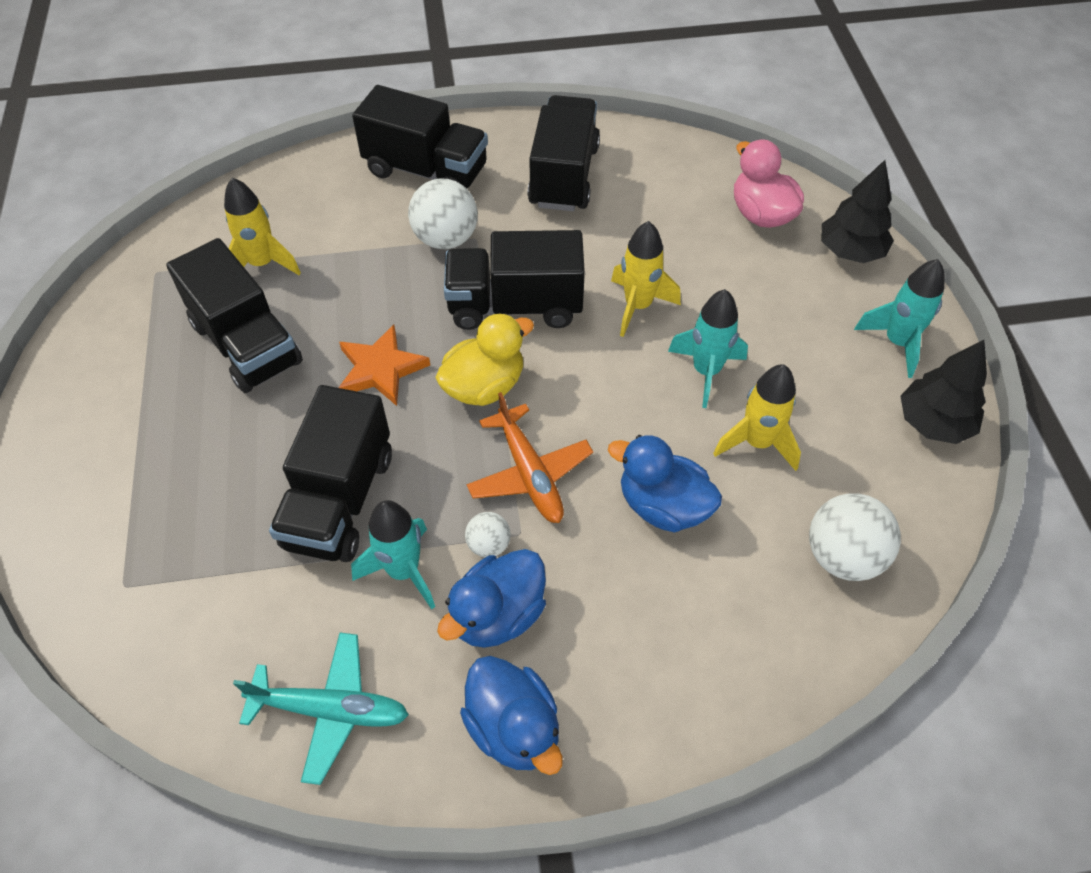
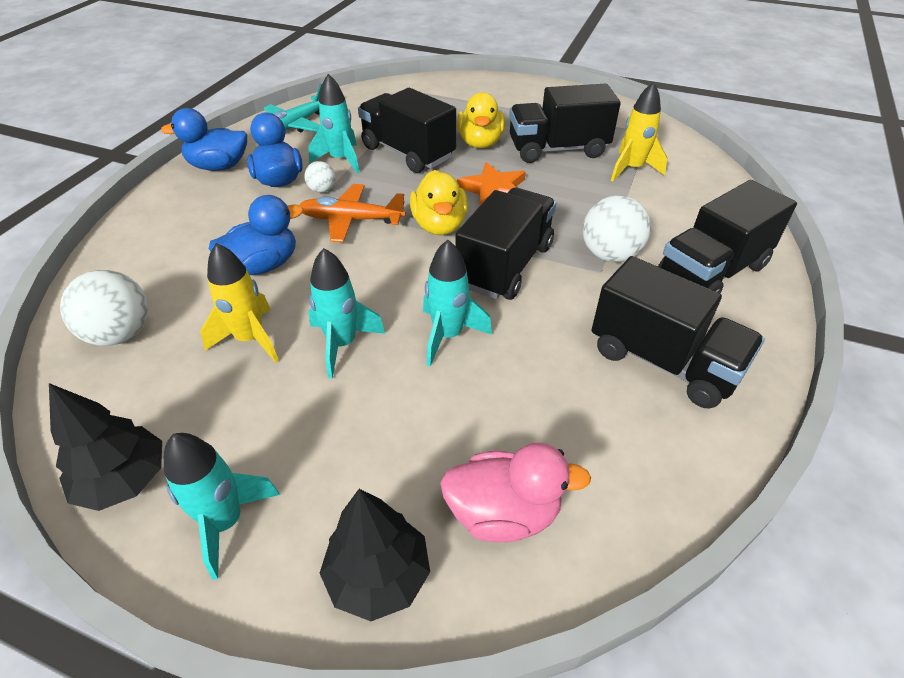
camera: 120 degrees right, 10 degrees down
yellow rocket [611,221,681,337] -> turquoise rocket [423,240,492,367]
none -> yellow duck [457,92,505,148]

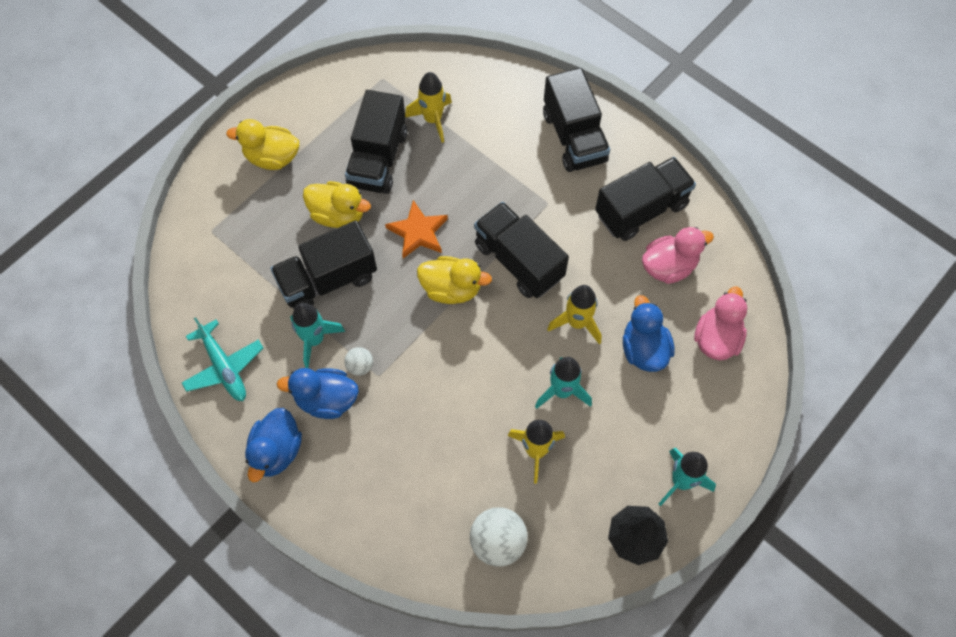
camera: 70 degrees left, 20 degrees up
blue duck [208,195,304,275] -> blue duck moved to [623,295,674,372]
orange plane [300,184,406,242] -> none
black tree [320,489,430,621] -> none
turquoise rocket [423,240,492,367] -> yellow rocket [547,285,601,344]
white ball [583,195,651,262] -> none
none -> yellow duck [226,119,299,170]
none -> pink duck [642,227,714,284]

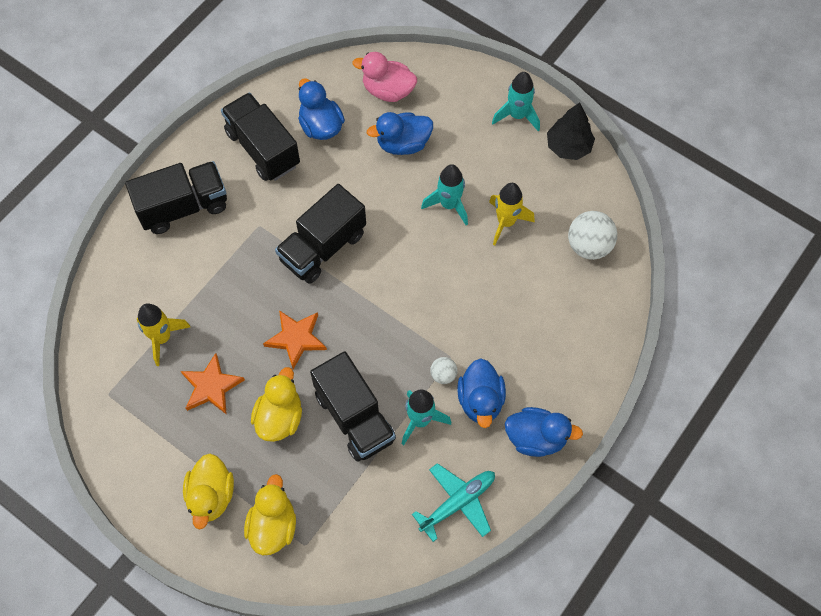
camera: 95 degrees left, 0 degrees up
black truck [345,90,407,194] -> orange star [181,353,245,415]
yellow duck [417,256,492,304] -> yellow duck moved to [244,474,296,555]
yellow rocket [547,285,601,344] -> none
pink duck [642,227,714,284] -> blue duck [298,78,345,140]

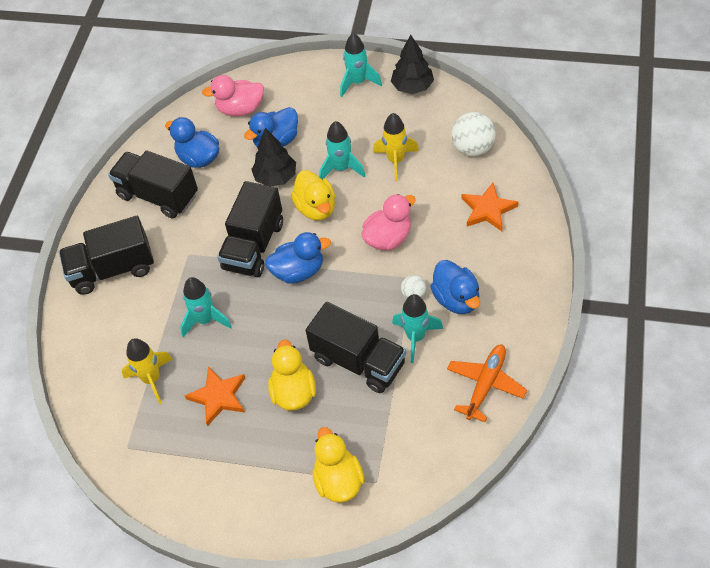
camera: 20 degrees left, 10 degrees down
black truck [125,161,227,234] -> black truck turned 150 degrees counterclockwise [59,216,154,295]
yellow duck [183,454,234,530] -> yellow duck moved to [291,170,335,221]
orange star [263,310,327,369] -> orange star moved to [461,183,518,231]
turquoise plane [412,463,495,542] -> orange plane [447,344,527,422]
blue duck [505,407,583,457] -> blue duck moved to [265,232,331,284]
none -> turquoise rocket [180,277,232,338]
none -> black tree [251,128,296,186]
none -> pink duck [361,194,416,250]

